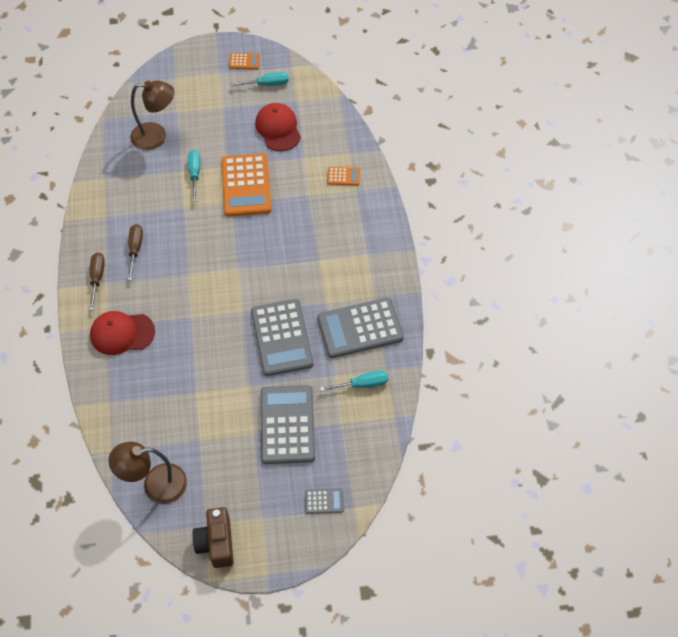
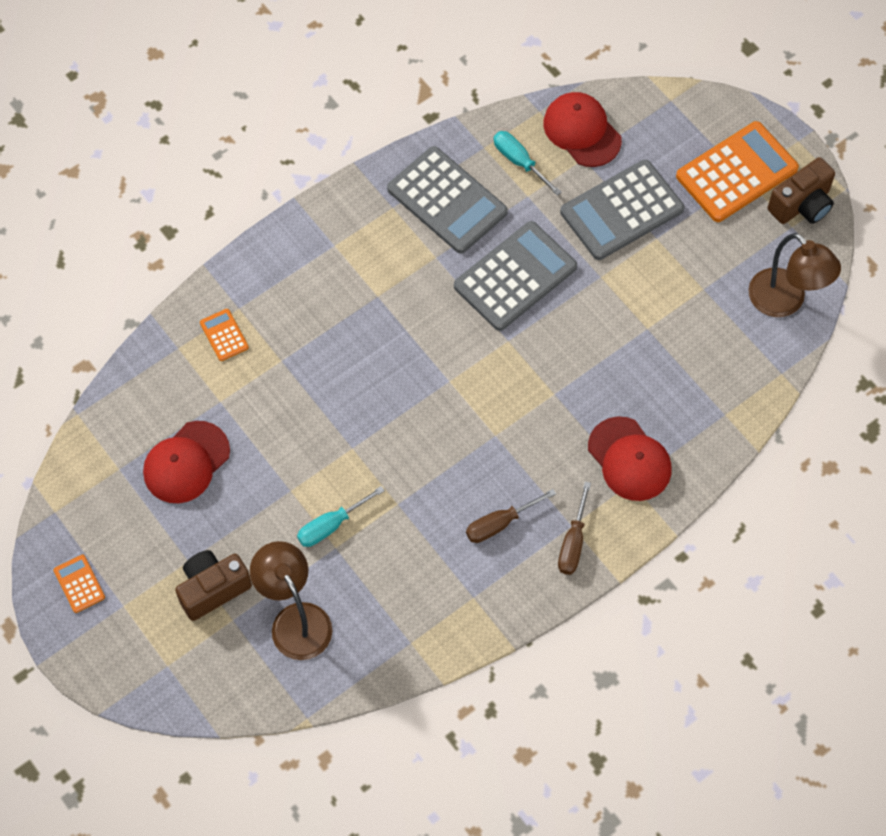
camera: 120 degrees left, 5 degrees up
brown screwdriver [89,252,105,310] -> brown screwdriver turned 45 degrees counterclockwise [558,482,591,575]
orange calculator [222,153,271,217] -> orange calculator moved to [676,121,799,222]
turquoise screwdriver [231,72,289,86] -> none
grey calculator [305,488,344,514] -> none
none -> brown camera [175,550,252,621]
none -> red cap [543,92,622,167]

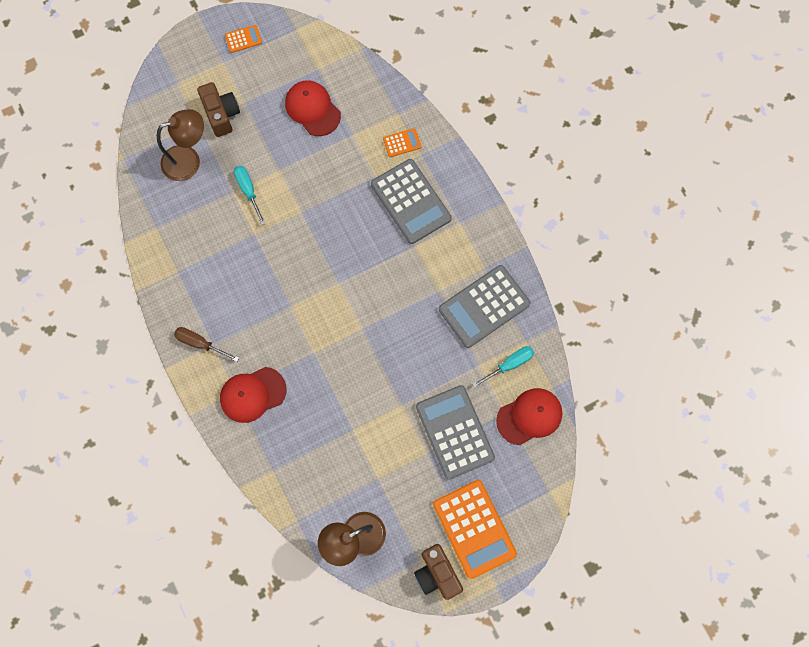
camera: 100 degrees right, 10 degrees up
grey calculator [454,221,577,331] -> grey calculator moved to [371,159,452,244]
brown screwdriver [466,489,556,543] -> none

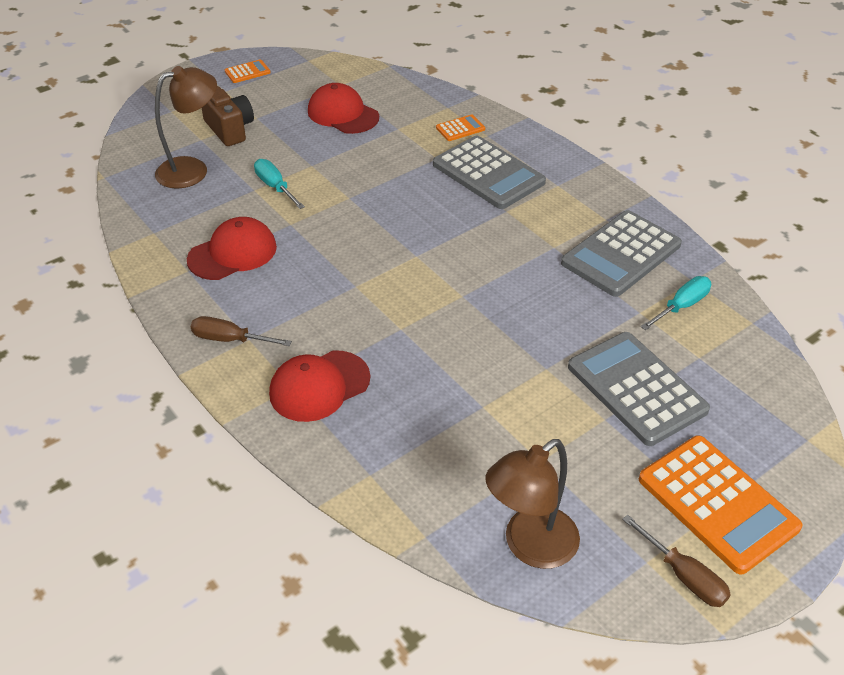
camera: 10 degrees left, 30 degrees down
brown camera [414,544,463,600] -> brown screwdriver [622,515,731,607]
red cap [496,388,563,445] -> red cap moved to [187,217,277,280]

